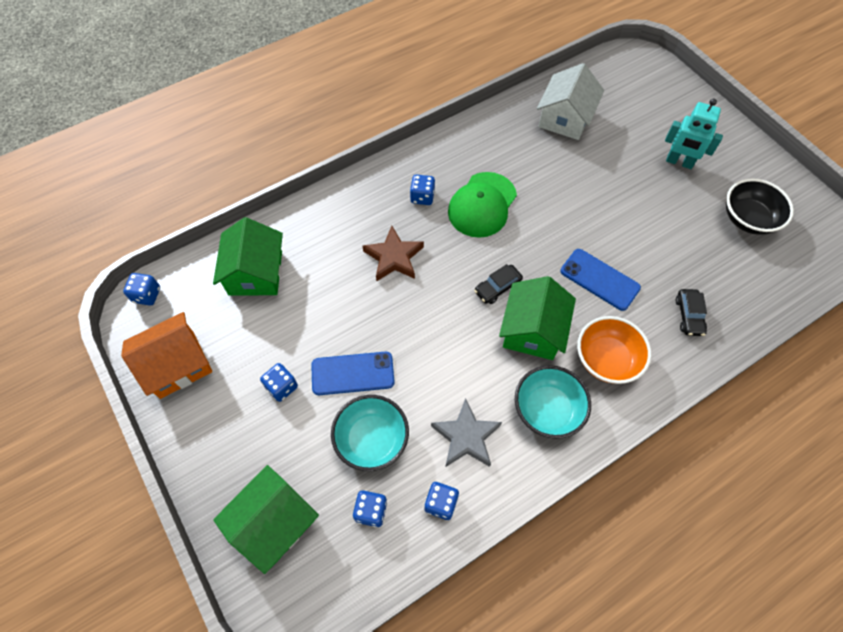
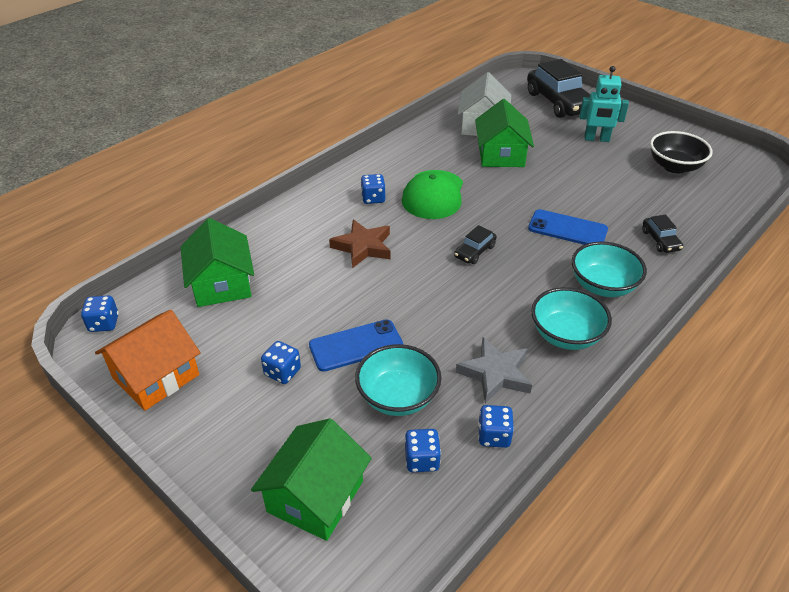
camera: 15 degrees left, 20 degrees down
green house [499,276,576,360] -> green house moved to [475,99,534,167]
orange bowl [577,316,651,384] -> turquoise bowl [571,242,647,297]
none -> black car [527,59,590,118]

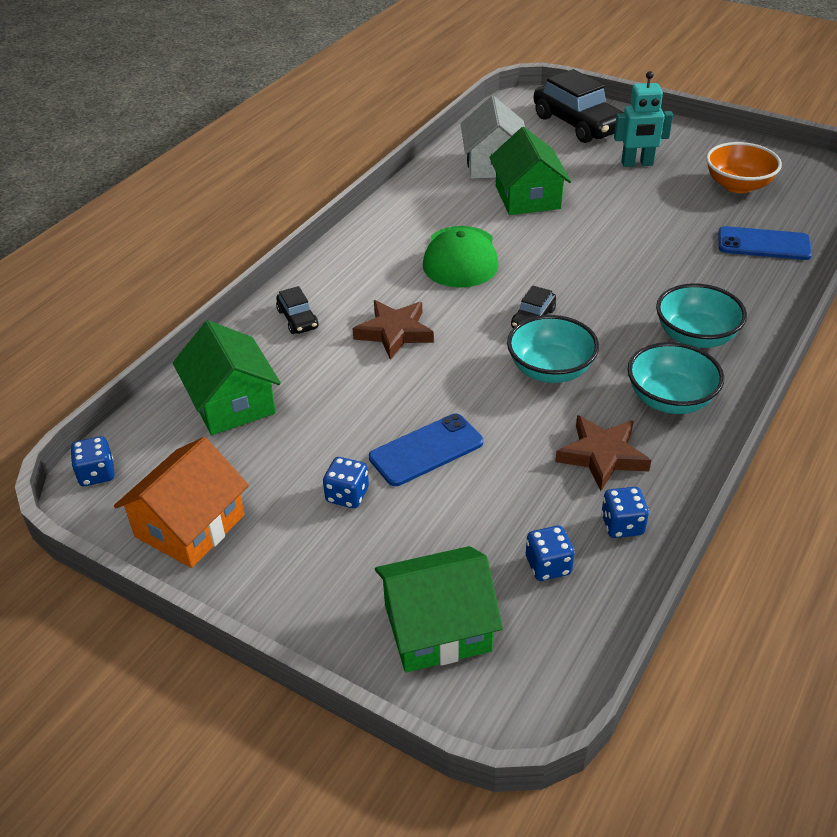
camera: 10 degrees left, 0 degrees up
green house [251,418,372,541] -> green house turned 60 degrees clockwise [375,546,503,672]
turquoise bowl [355,344,441,416] -> turquoise bowl moved to [507,315,599,383]
blue dice [361,174,386,204] -> none
grey star [456,337,532,404] -> brown star [555,415,651,491]
blue phone [528,209,608,245] -> blue phone moved to [718,226,812,260]
black car [642,215,683,253] -> black car moved to [276,286,319,334]
black bowl [650,131,713,173] -> orange bowl [706,142,782,193]

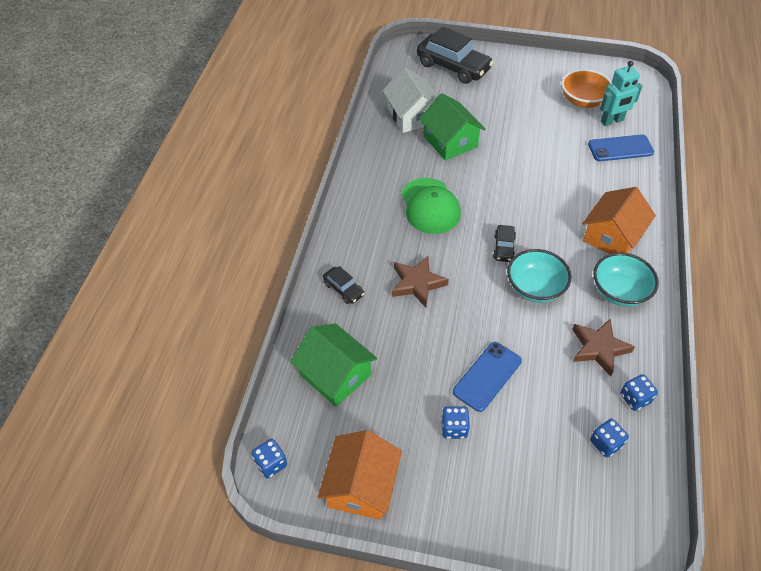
camera: 20 degrees left, 10 degrees up
green house [375,546,503,672] -> none
turquoise robot [614,71,673,167] -> turquoise robot moved to [600,61,642,126]
turquoise bowl [656,283,747,348] -> orange house [582,187,656,254]

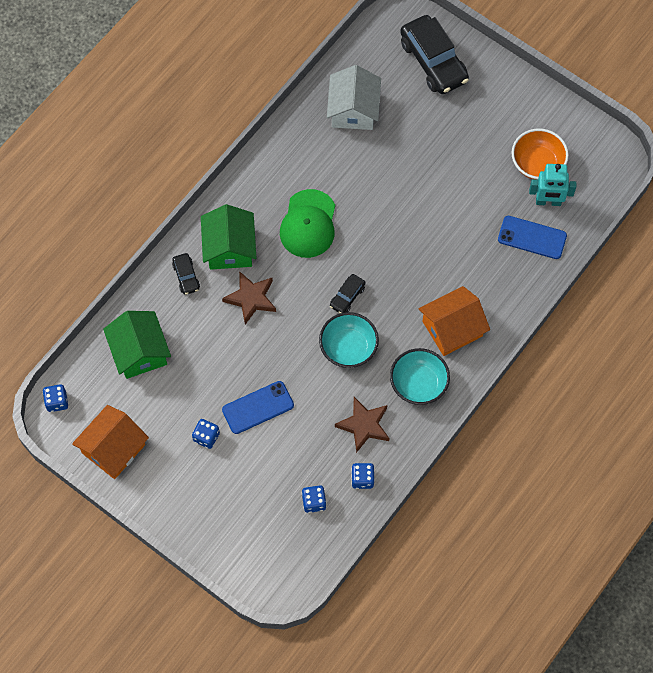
camera: 25 degrees right, 15 degrees up
green house [419,93,486,161] -> green house moved to [201,204,256,270]

